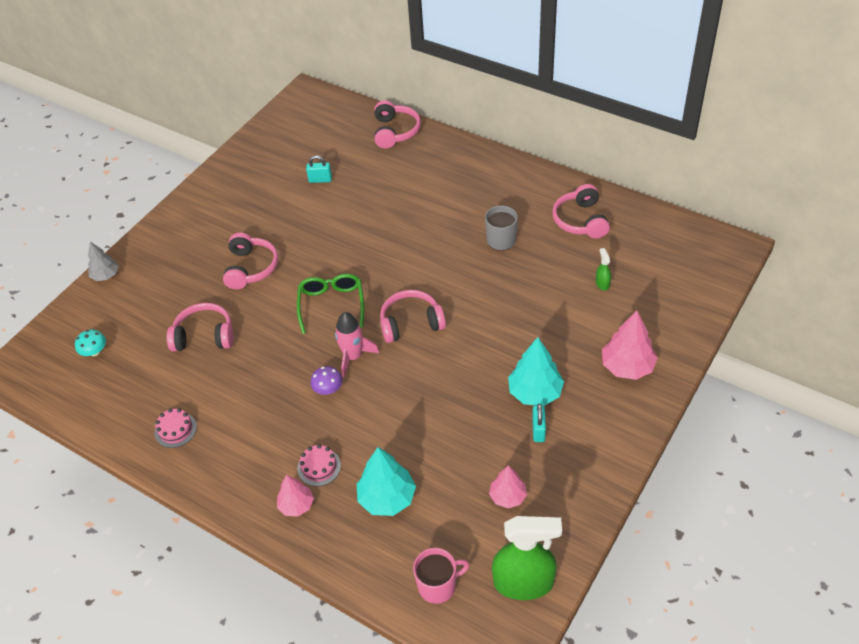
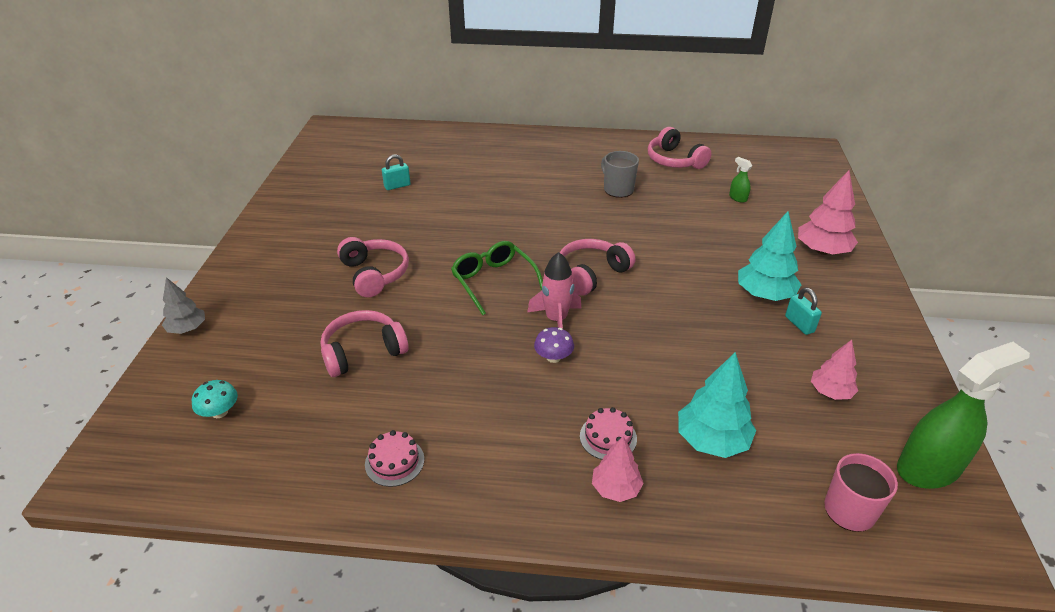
camera: 30 degrees left, 10 degrees down
pink headphones [374,100,421,149] -> none

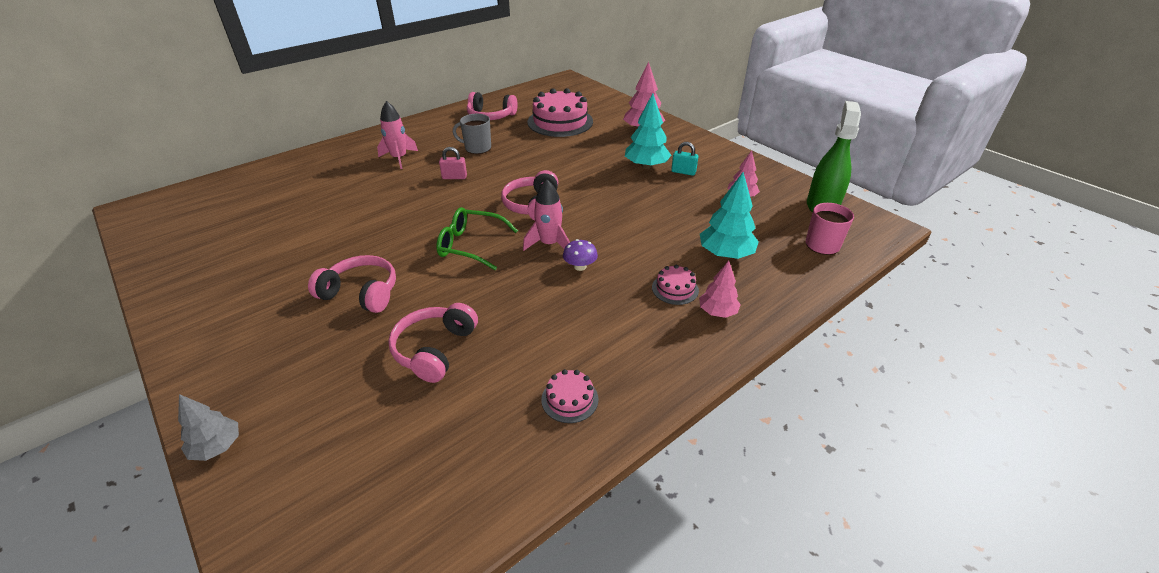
camera: 45 degrees left, 0 degrees up
turquoise mushroom [192,380,238,418] -> none
turquoise padlock [382,154,411,190] -> none
green spray bottle [729,157,752,203] -> pink cake [527,88,593,137]
none -> pink rocket [377,101,418,169]
none -> pink padlock [439,147,467,179]

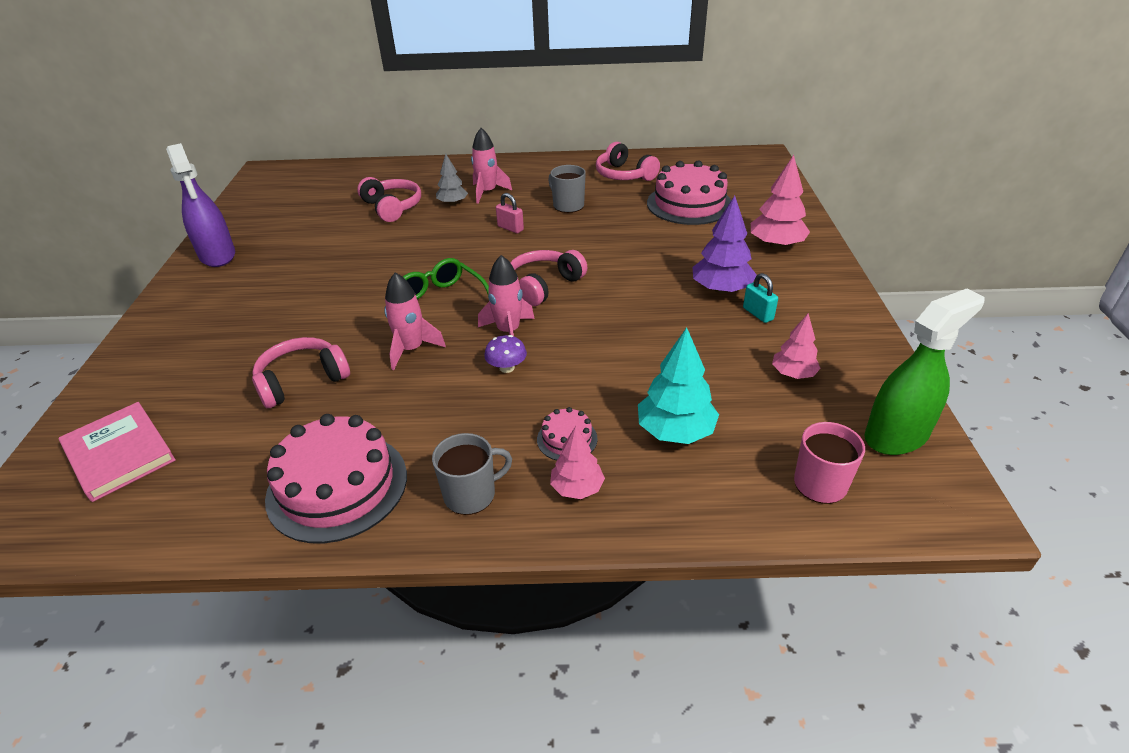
camera: 40 degrees right, 0 degrees up
grey tree [178,394,239,461] -> grey tree moved to [436,154,468,205]
pink headphones [308,255,396,313] -> pink headphones moved to [357,177,421,222]
pink cake [541,369,599,423] -> pink cake [265,414,407,543], size x2.15
turquoise tree [625,93,671,169] -> purple tree [692,196,757,294]
none -> pink book [59,402,176,502]
none -> purple spray bottle [166,143,235,267]
none -> pink rocket [384,272,446,370]
none -> grey mug [432,433,512,515]

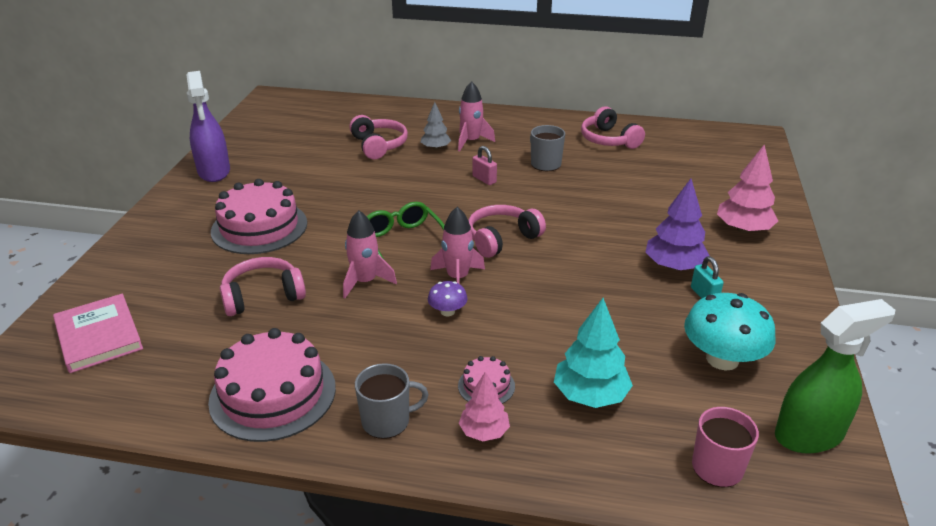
camera: 10 degrees right, 5 degrees down
pink cake [647,161,731,225] -> pink cake moved to [211,179,307,254]
pink tree [772,314,821,379] -> turquoise mushroom [684,293,775,371]

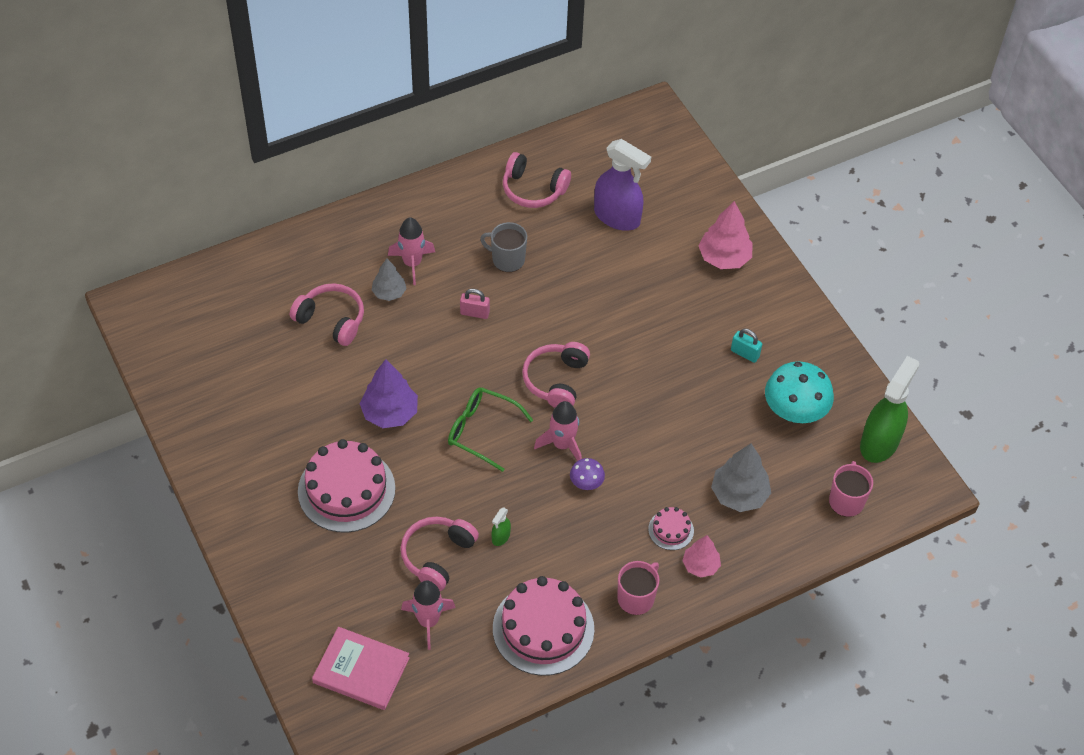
camera: 40 degrees left, 20 degrees up
purple spray bottle [187,71,230,182] -> purple spray bottle moved to [594,139,651,231]
pink rocket [343,210,397,298] -> pink rocket moved to [401,581,455,650]
grey mug [355,363,429,439] -> pink mug [617,561,659,615]
turquoise tree [554,298,633,408] -> grey tree [711,443,771,512]
purple tree [645,179,710,271] -> purple tree moved to [360,359,418,428]
none -> green spray bottle [492,507,511,546]

